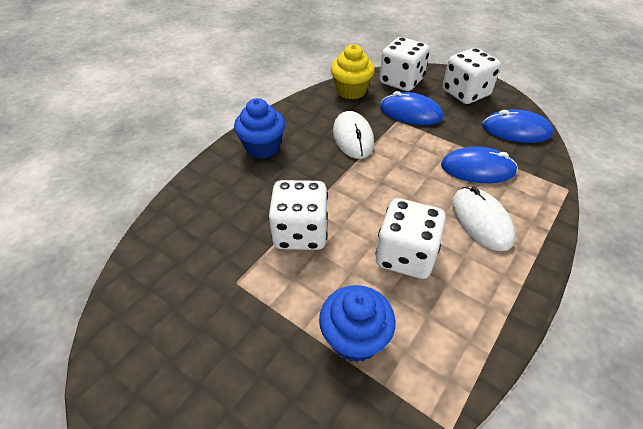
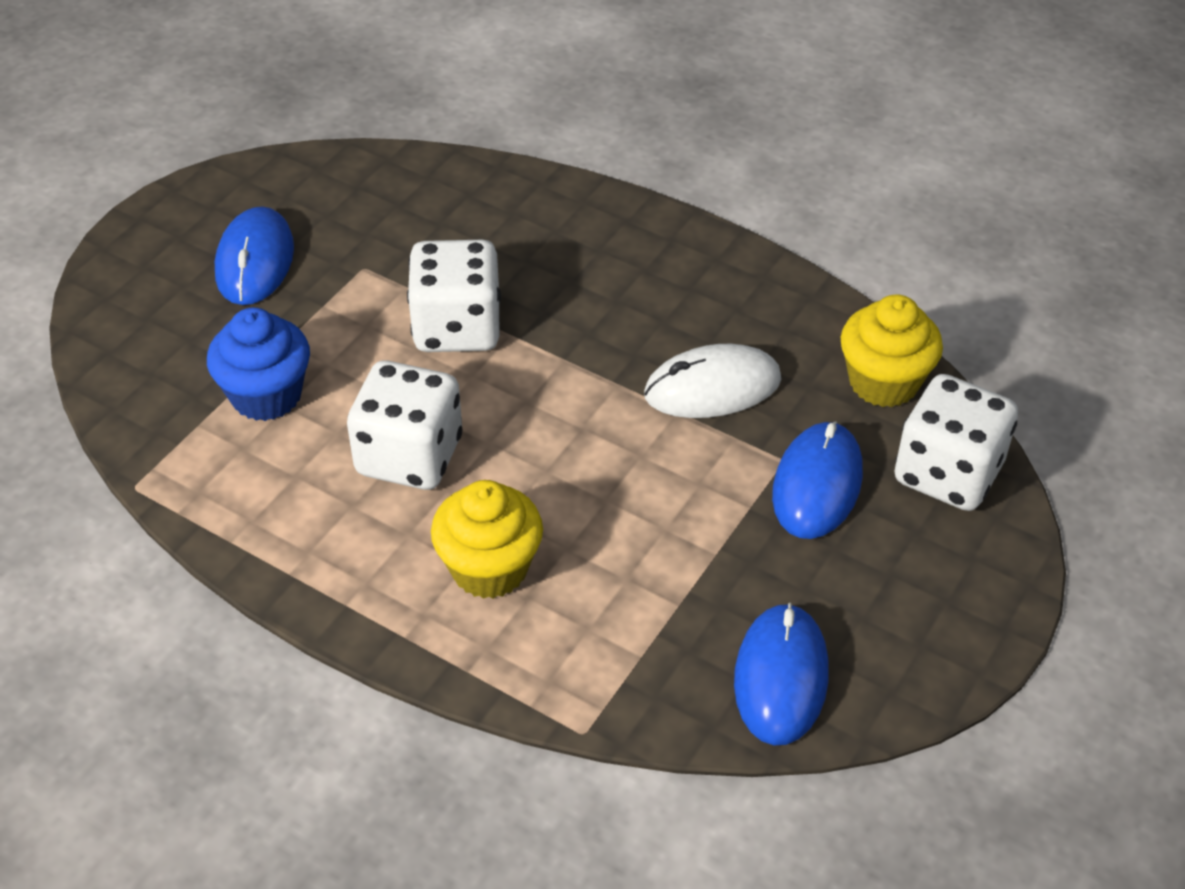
camera: 85 degrees right, 0 degrees up
blue cupcake [234,98,285,159] -> none
blue mouse [441,147,518,183] -> blue mouse moved to [215,206,294,305]
white dice [443,48,501,104] -> none
white mouse [452,187,515,251] -> yellow cupcake [431,480,543,599]

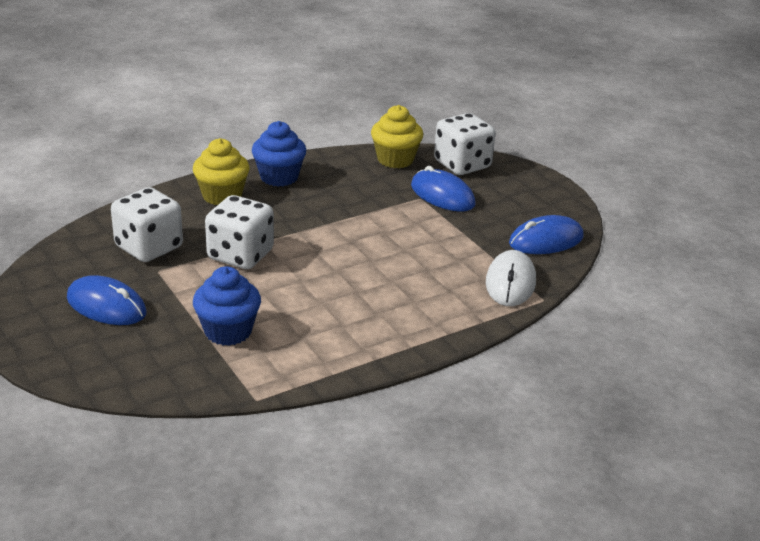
camera: 65 degrees left, 15 degrees down
white dice [347,360,463,490] -> white dice moved to [111,187,183,262]
yellow cupcake [431,480,543,599] -> yellow cupcake moved to [193,138,249,205]
white mouse [644,344,781,418] -> white mouse moved to [486,250,536,306]
blue mouse [734,602,829,745] -> blue mouse turned 60 degrees counterclockwise [509,215,584,254]
none -> blue cupcake [252,121,306,187]

